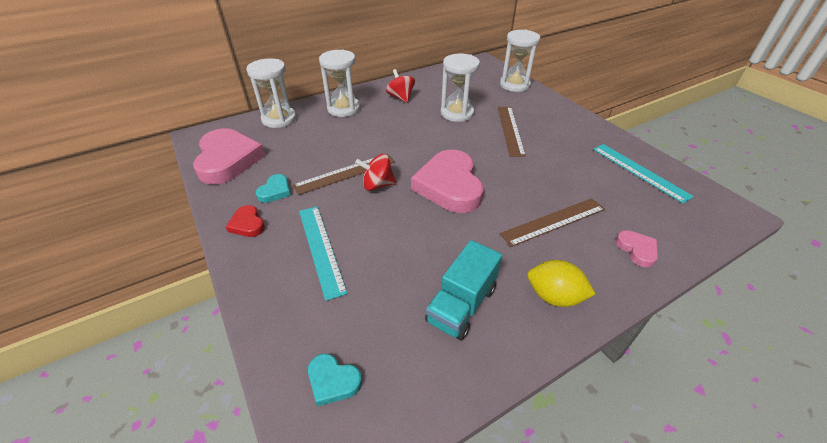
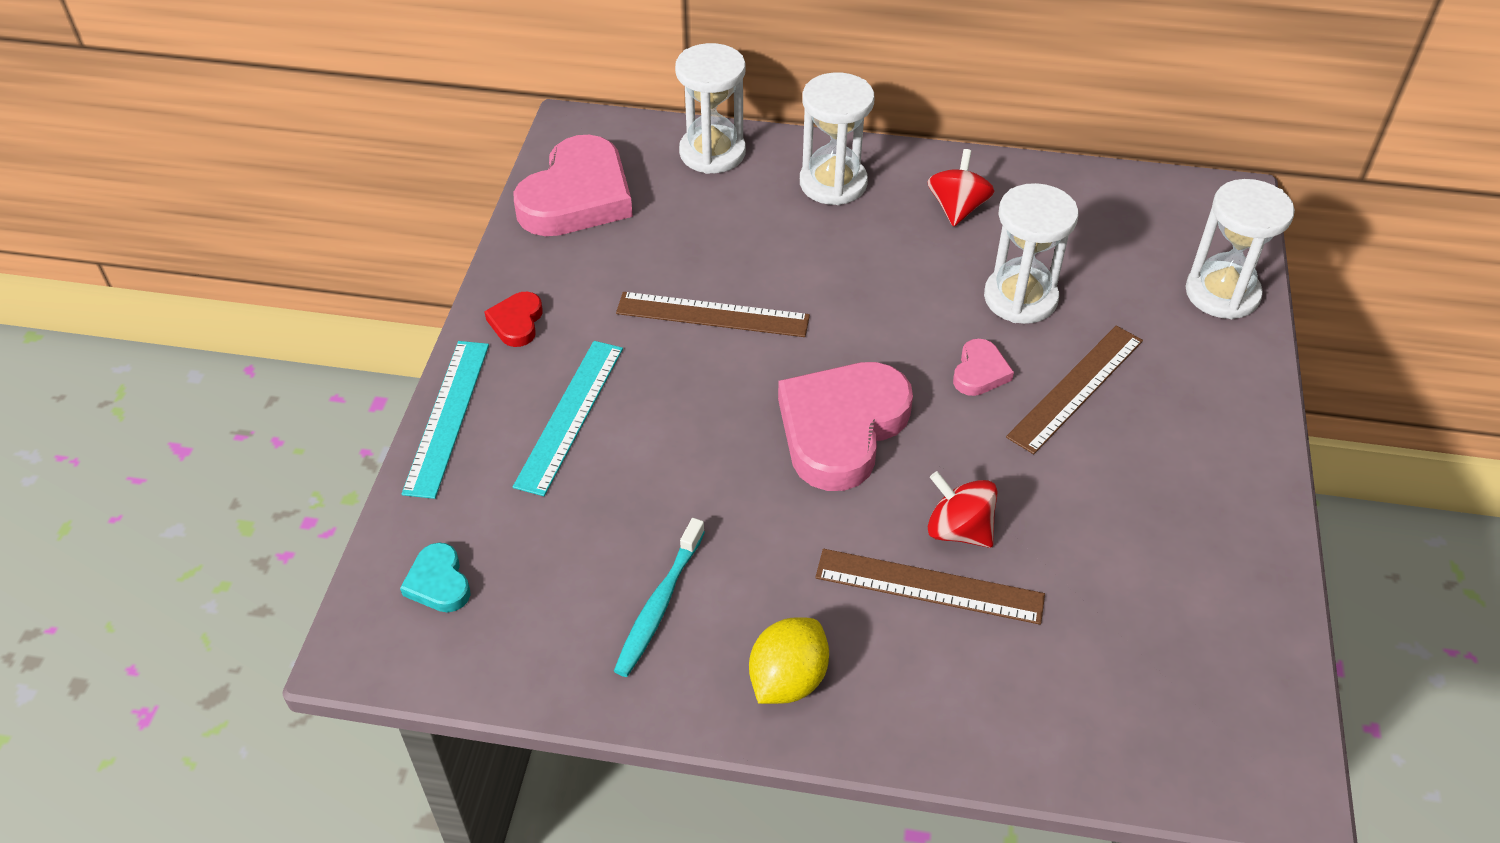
camera: 40 degrees right, 5 degrees up
turquoise heart [256,174,291,203] -> none
red spinning top [355,154,396,191] -> red spinning top moved to [928,471,998,548]
turquoise truck [425,240,502,340] -> turquoise toothbrush [614,518,705,677]
yellow lemon [527,260,596,307] -> yellow lemon turned 60 degrees clockwise [749,617,829,704]
turquoise ruler [593,144,694,203] -> turquoise ruler moved to [402,341,489,499]
pink heart [615,230,658,267] -> pink heart moved to [953,339,1014,396]

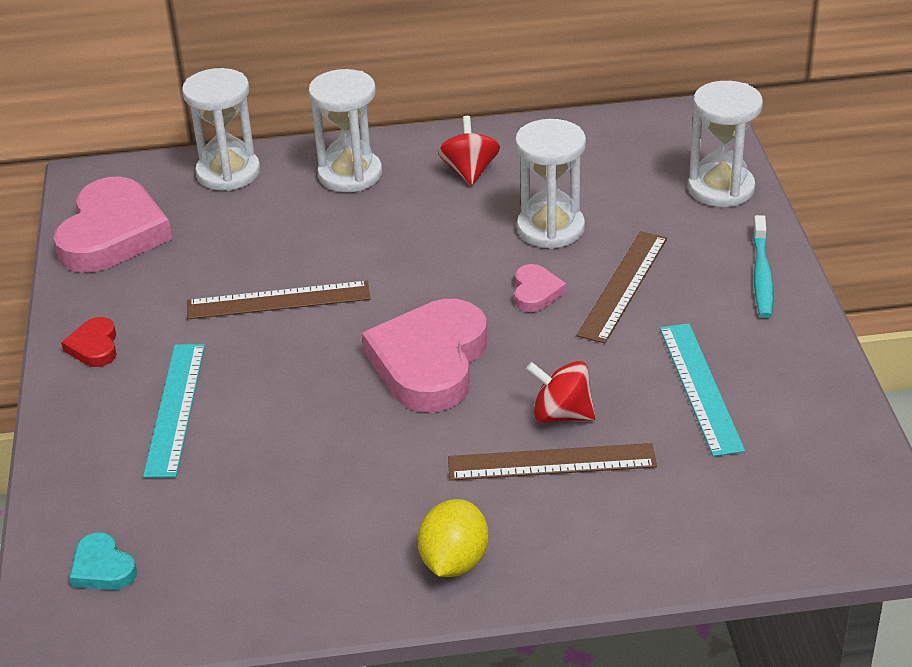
camera: 15 degrees left, 10 degrees down
turquoise ruler [402,341,489,499] -> turquoise ruler moved to [660,323,745,457]
turquoise toothbrush [614,518,705,677] -> turquoise toothbrush moved to [752,215,774,318]

